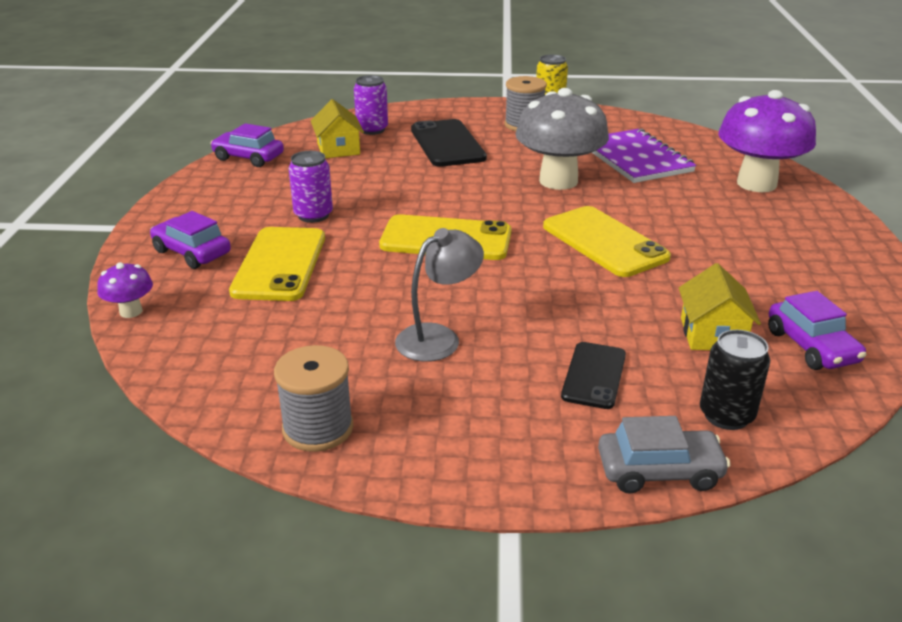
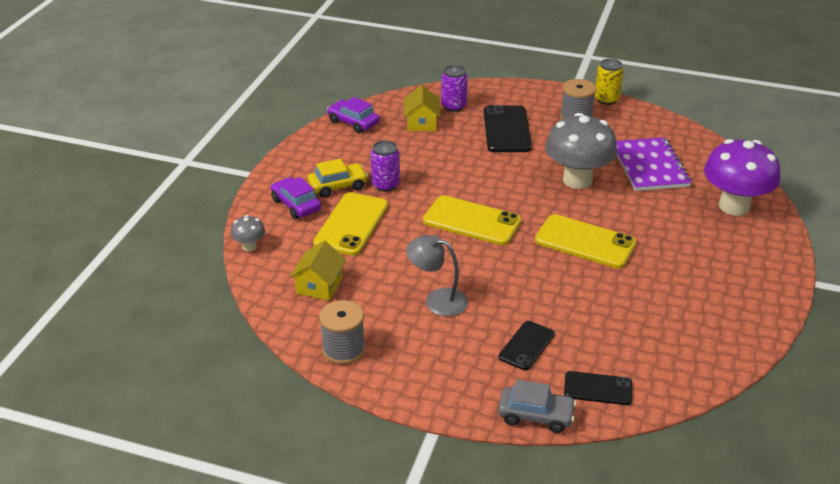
camera: 15 degrees right, 5 degrees up
purple mushroom [97,262,153,318] -> grey mushroom [231,215,265,251]
grey lamp [395,228,484,362] -> grey lamp turned 135 degrees counterclockwise [406,235,468,316]
yellow phone [543,206,671,277] -> yellow phone turned 45 degrees counterclockwise [535,214,637,268]
yellow house [679,263,761,350] -> yellow house moved to [289,241,346,301]
black can [700,330,770,430] -> black phone [564,371,632,405]
purple car [768,291,866,370] -> none
none -> yellow car [308,159,368,198]

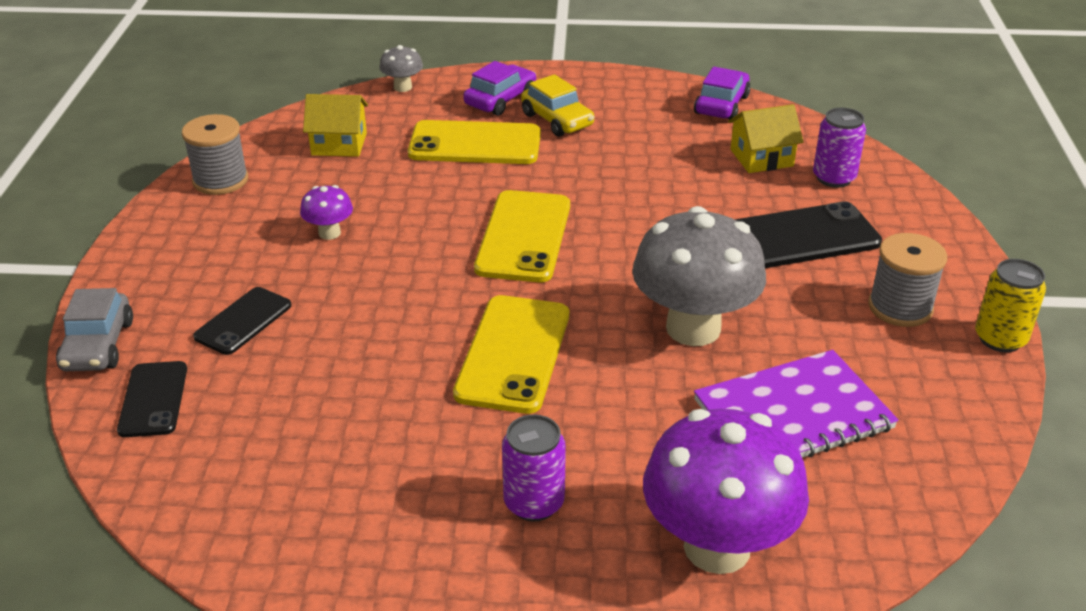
camera: 75 degrees right, 0 degrees up
purple can [371,141,400,192] -> purple can moved to [502,415,566,521]
grey lamp [406,235,468,316] -> purple mushroom [300,185,353,240]
black phone [499,321,555,370] -> black phone turned 75 degrees counterclockwise [193,287,291,355]

